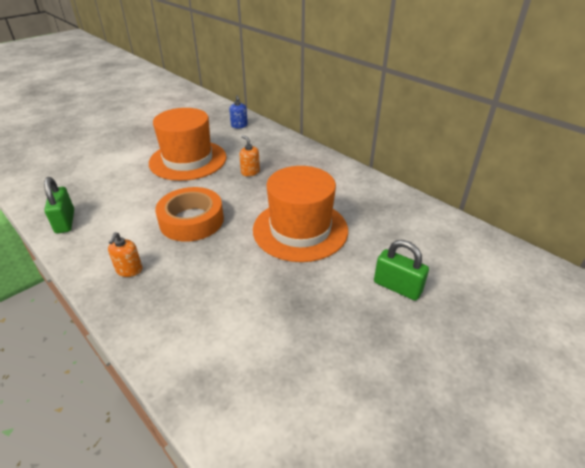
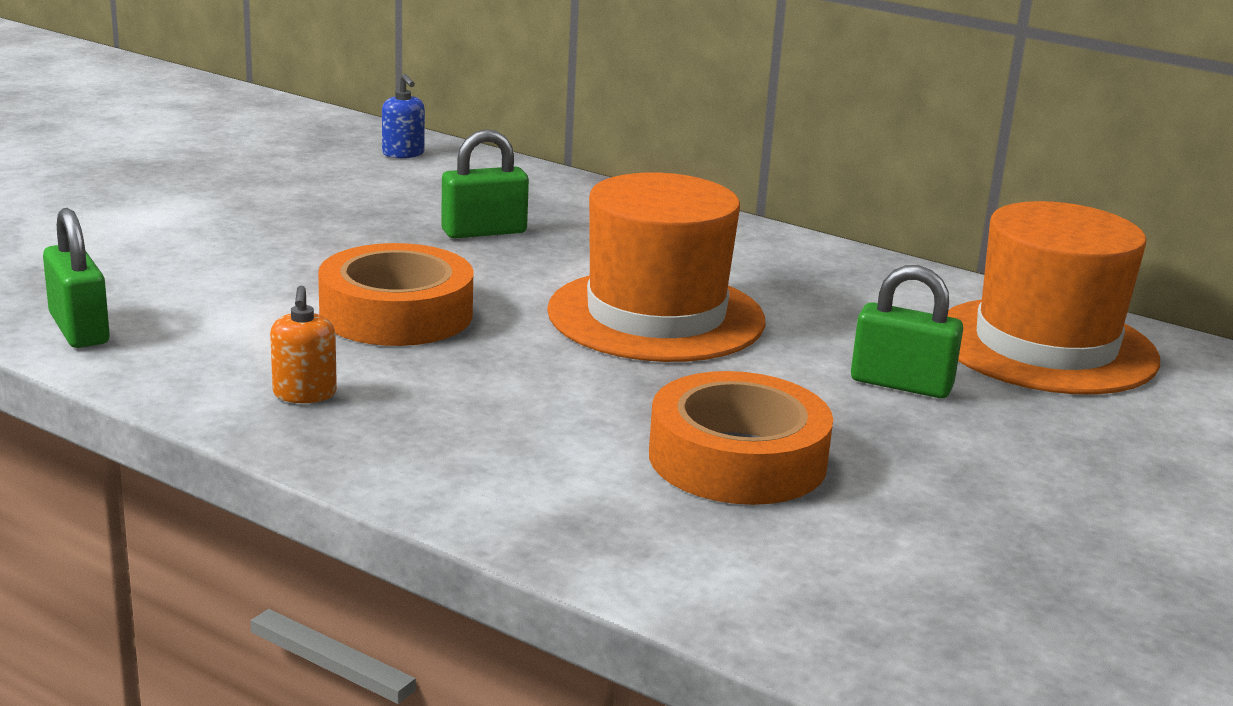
camera: 15 degrees left, 15 degrees down
orange hat [149,108,227,181] -> orange hat moved to [947,201,1160,394]
orange soap dispenser [239,135,260,176] -> green padlock [441,129,529,238]
none -> orange tape [649,371,833,505]

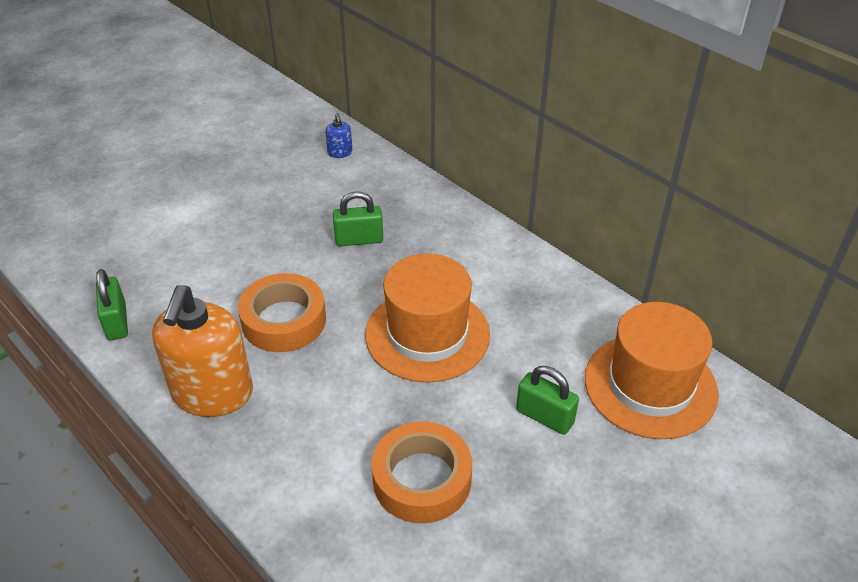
camera: 15 degrees right, 20 degrees up
orange soap dispenser [270,285,337,403] -> orange soap dispenser [152,285,253,417], size x2.47

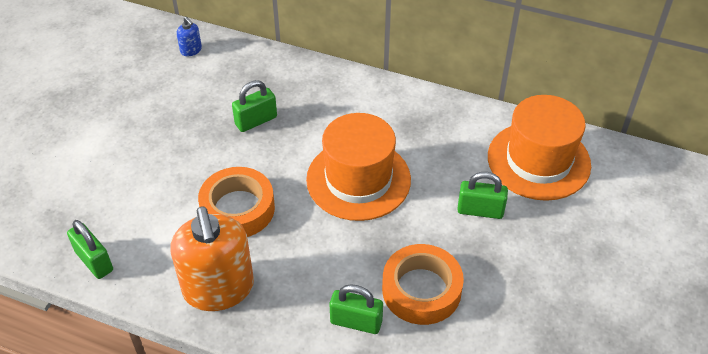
camera: 25 degrees left, 5 degrees up
none -> green padlock [330,284,383,334]

